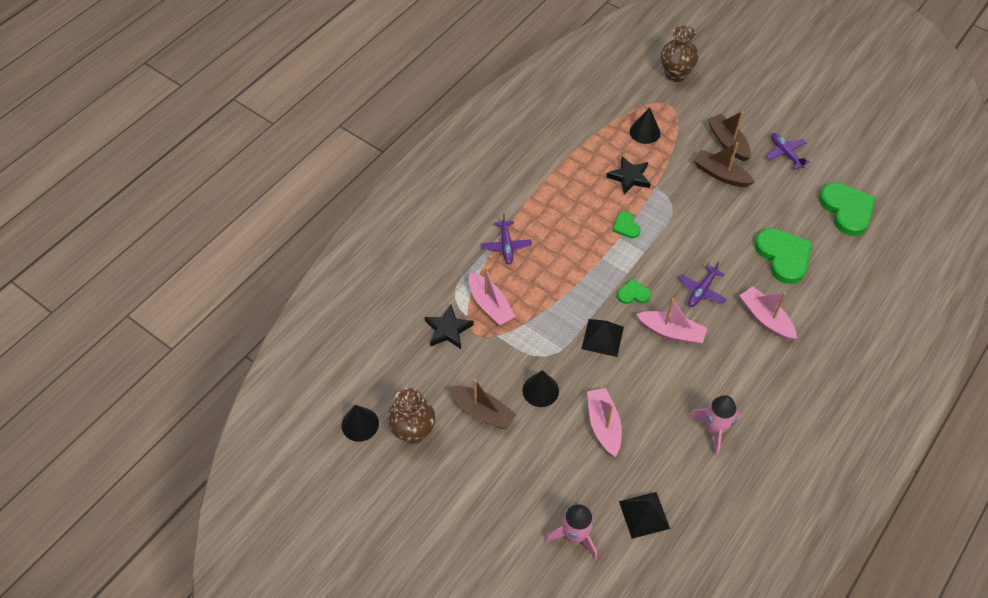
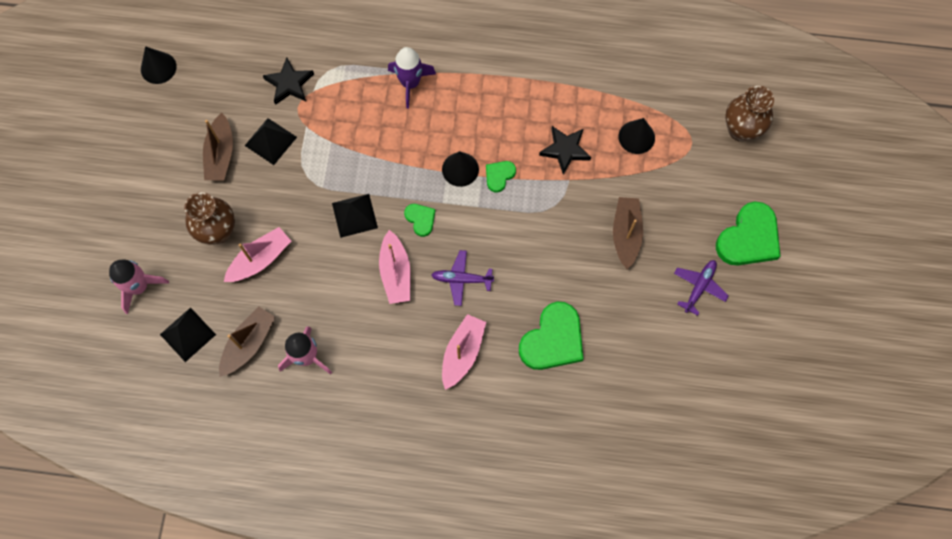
camera: 60 degrees right, 15 degrees up
brown vase [387,388,435,444] -> brown vase moved to [184,192,235,245]
pink boat [469,267,516,325] -> none
purple plane [481,214,532,265] -> purple rocket [388,47,436,109]
black cone [522,370,559,407] -> black cone moved to [442,151,479,187]
brown boat [707,111,751,161] -> brown boat moved to [219,306,275,377]
green heart [819,182,876,236] -> green heart moved to [716,202,781,266]
none -> black pyramid [245,118,297,165]

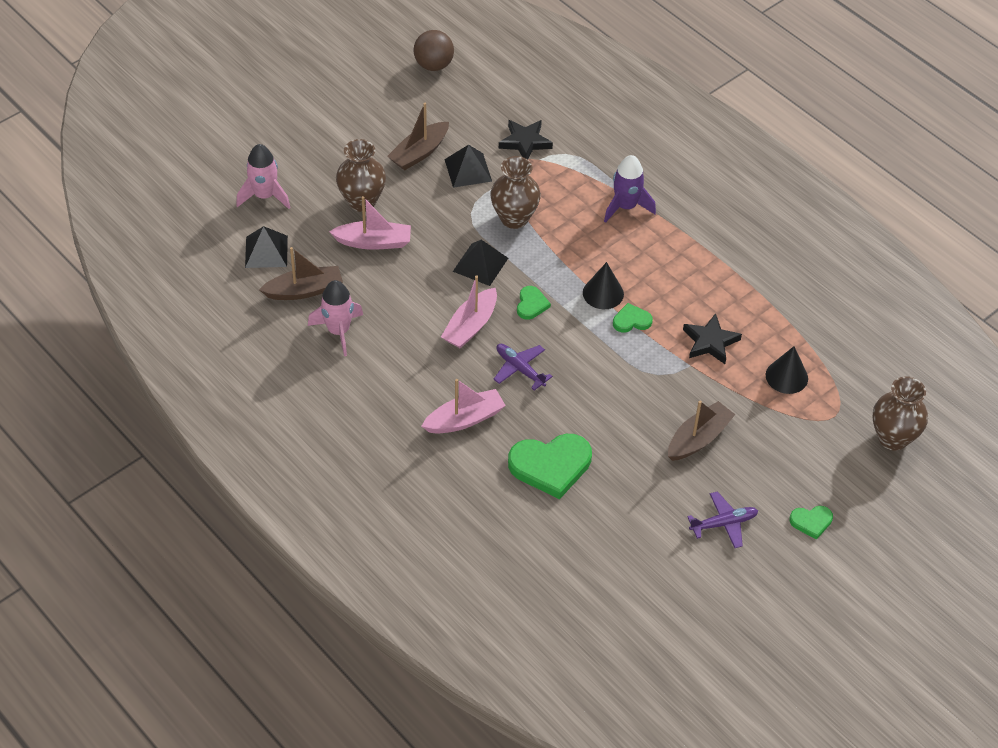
camera: 40 degrees right, 20 degrees down
black cone [141,46,177,84] -> brown ball [414,30,454,71]
green heart [716,202,781,266] -> green heart [789,506,833,540], size x0.50
none -> brown vase [490,156,541,229]

